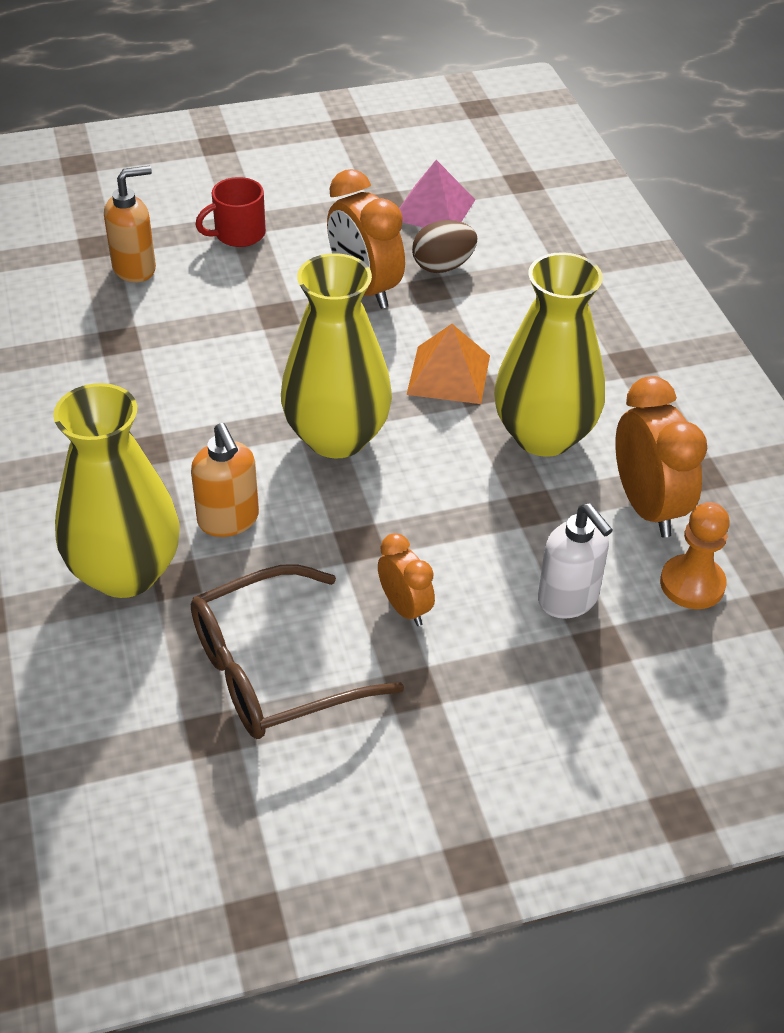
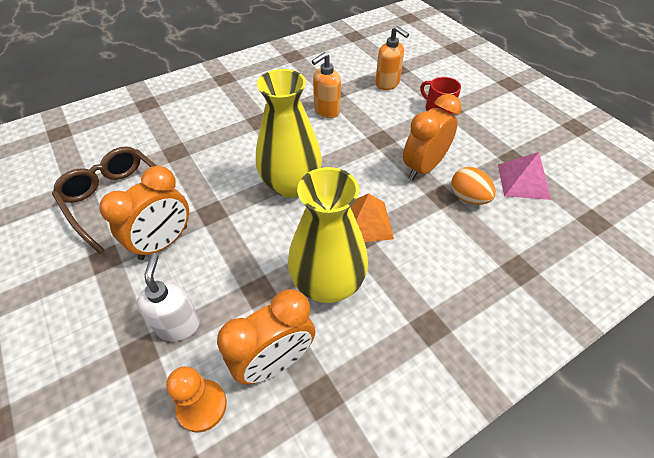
camera: 75 degrees right, 5 degrees up
yellow vase [53,383,180,598] -> none
orange soap dispenser [191,423,259,537] -> orange soap dispenser moved to [312,52,341,118]
orange clock [378,533,435,626] -> orange clock [99,166,189,260], size x1.73
brown egg [412,220,477,273] -> orange egg [451,167,496,205]
white soap dispenser [538,503,613,619] -> white soap dispenser turned 135 degrees clockwise [137,254,200,341]

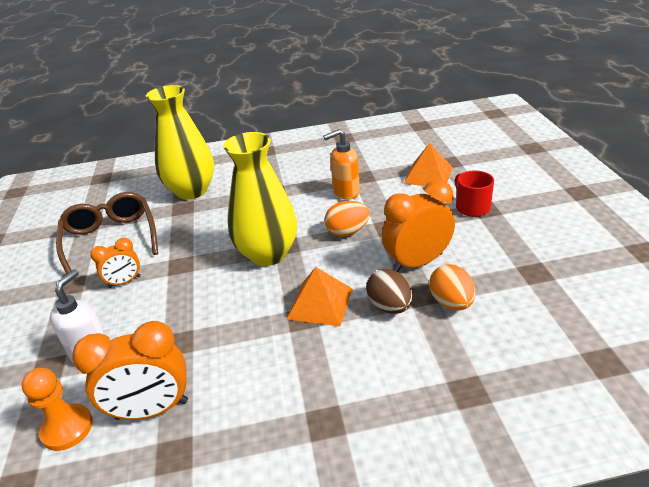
camera: 25 degrees right, 15 degrees down
orange clock [99,166,189,260] -> orange clock [90,238,141,288], size x0.58
yellow vase [288,167,368,303] -> yellow vase moved to [146,85,214,200]
orange soap dispenser [375,26,409,90] -> orange pyramid [403,143,453,186]
pink pyramid [498,152,551,200] -> none
none -> orange egg [325,201,370,237]
none -> brown egg [366,269,412,314]

